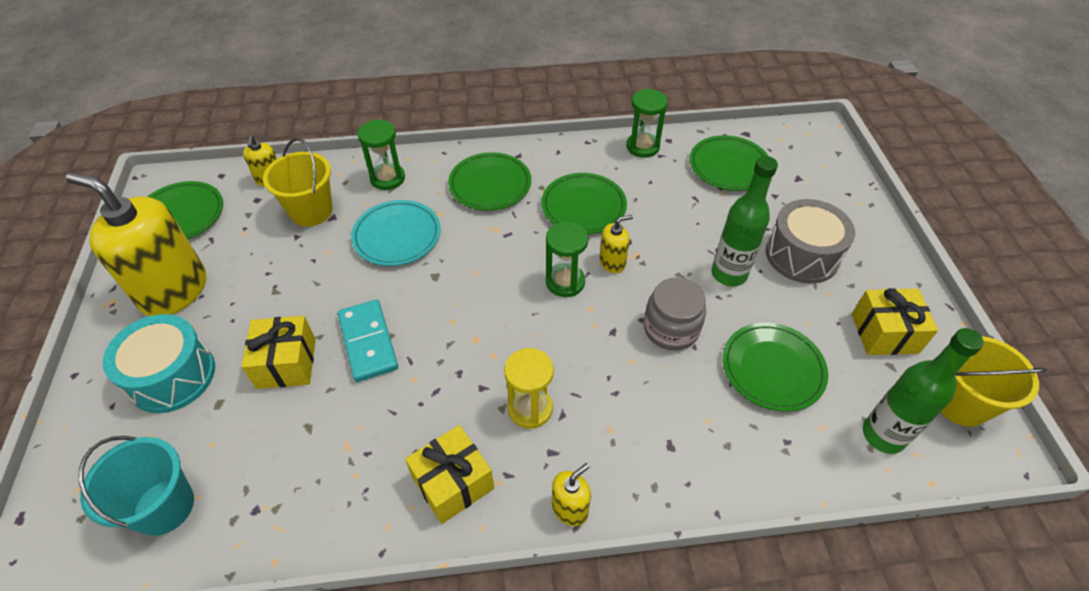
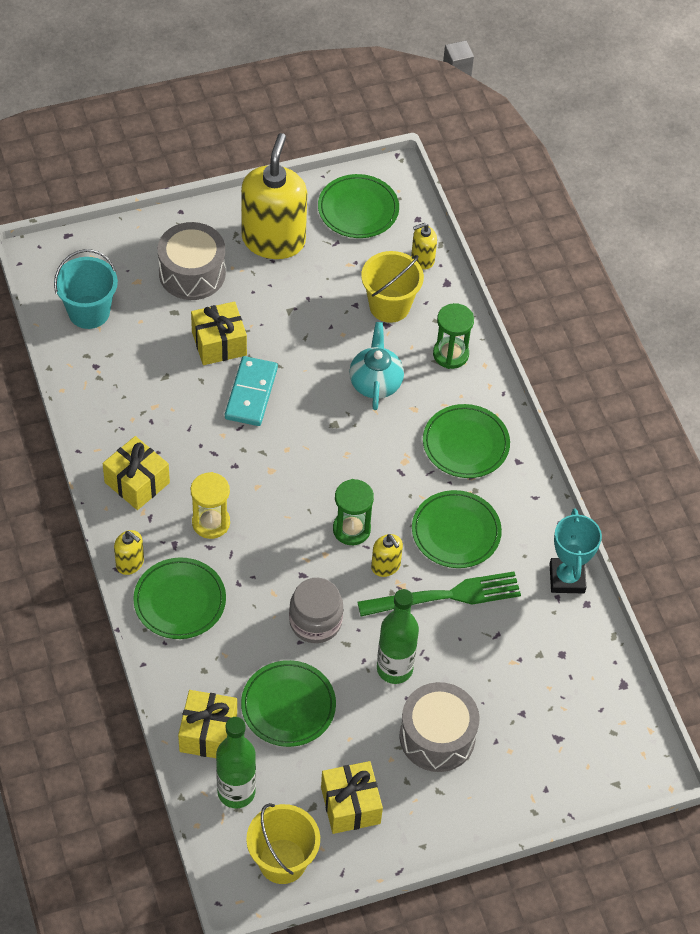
camera: 75 degrees right, 5 degrees up
turquoise drum [103,314,215,413] -> grey drum [158,222,226,300]
turquoise domino [338,300,398,382] -> turquoise domino turned 45 degrees counterclockwise [225,356,278,426]
turquoise plate [351,200,441,266] -> turquoise teapot [349,322,404,410]
green hourglass [627,89,668,158] -> turquoise trophy [550,509,602,593]
green plate [690,135,768,191] -> green plate moved to [133,558,226,639]
none -> yellow gift [178,690,237,758]
none -> green fork [357,571,521,617]

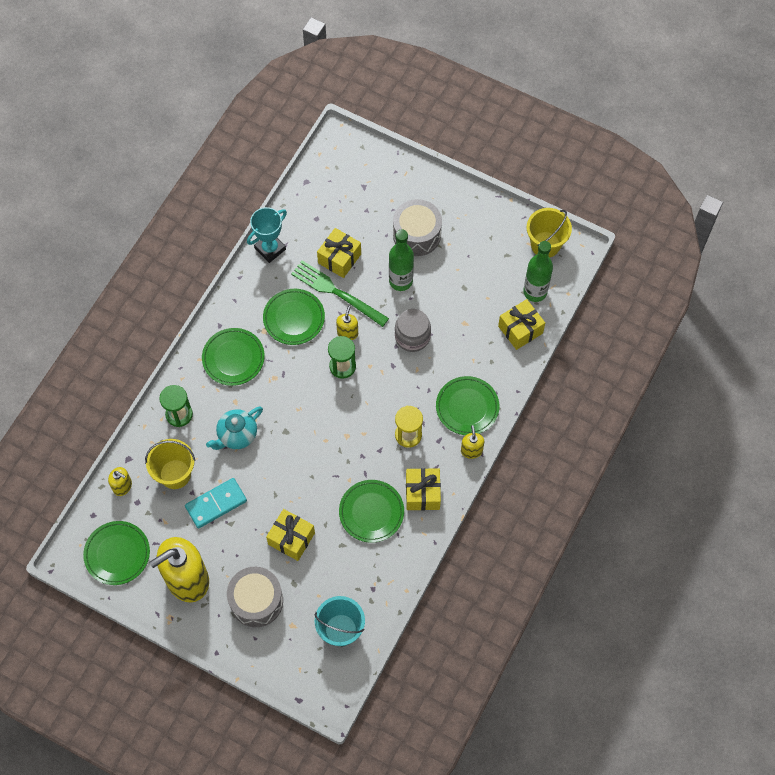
camera: 130 degrees left, 10 degrees up
turquoise domino [225,356,278,426] -> turquoise domino moved to [185,478,247,529]
green plate [241,660,336,747] -> green plate moved to [339,480,404,543]
yellow gift [321,761,383,834] -> yellow gift moved to [317,228,361,278]

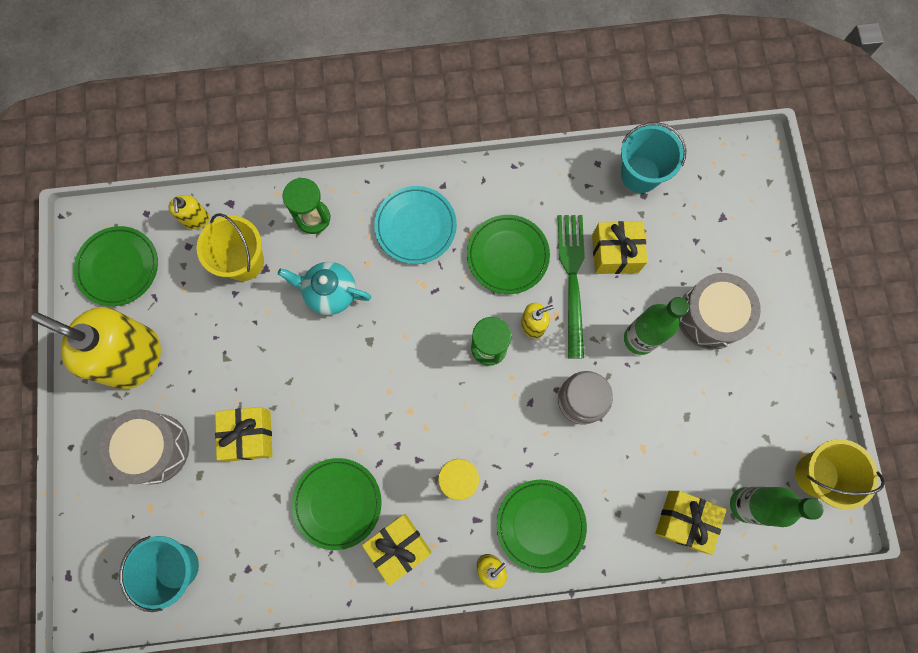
camera: 55 degrees right, 10 degrees up
turquoise domino [185,478,247,529] -> none
green plate [202,328,265,386] -> turquoise plate [374,186,457,264]
turquoise trophy [247,207,287,263] -> none
none -> turquoise bucket [621,122,686,193]

